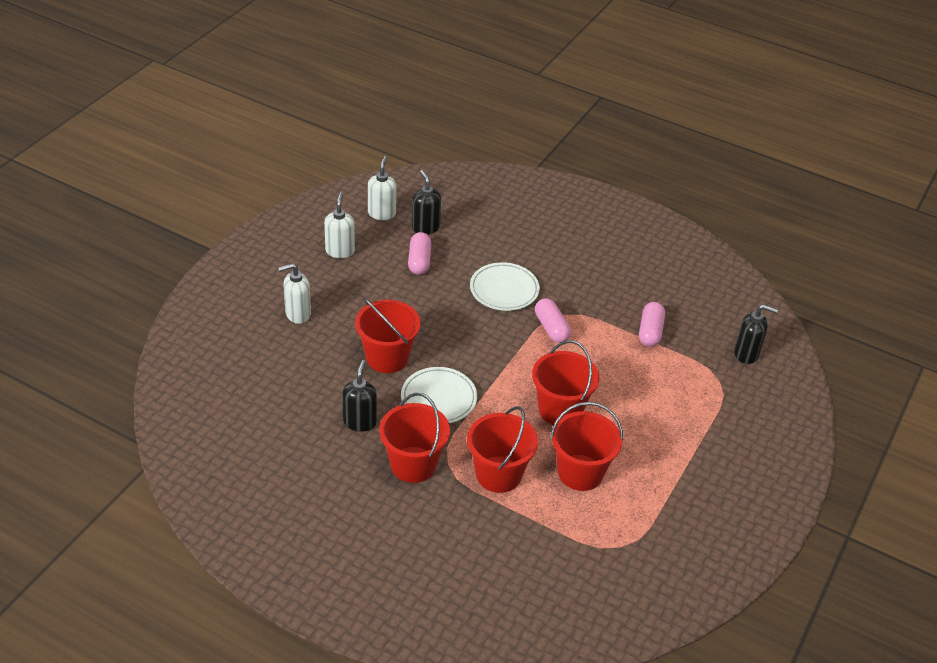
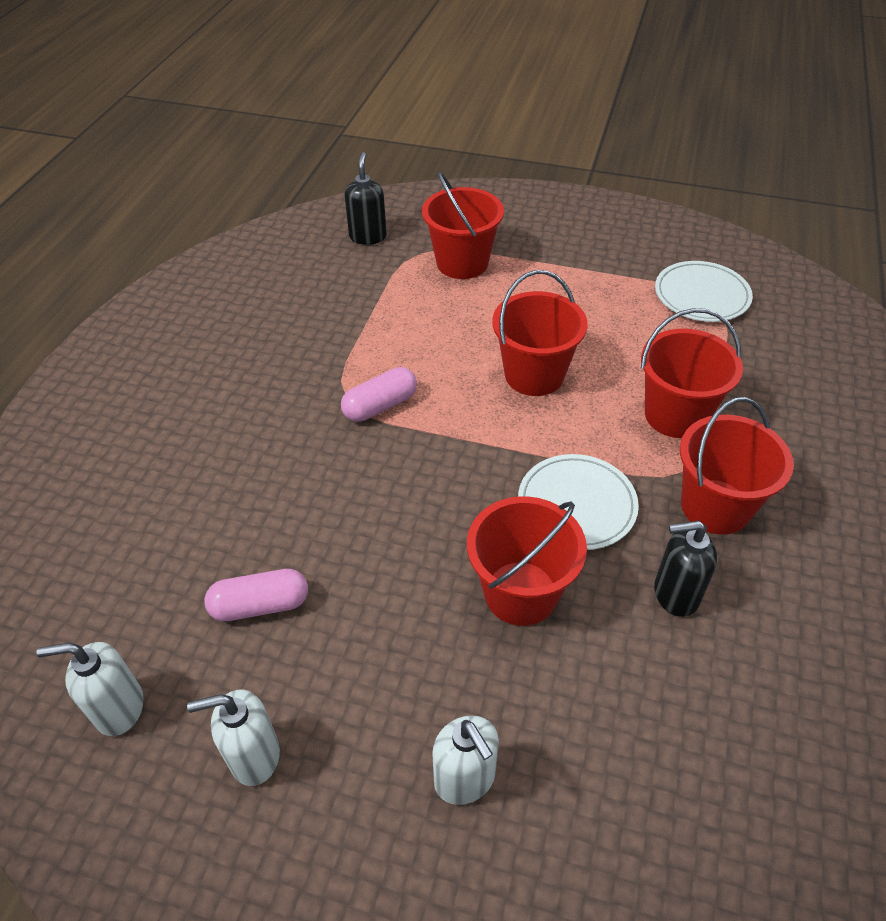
camera: 100 degrees left, 5 degrees up
black soap dispenser [412,170,441,234] -> none
white plate [470,262,540,311] -> white plate moved to [655,261,753,322]
red bucket [550,402,623,491] -> red bucket moved to [422,171,504,279]
pink capsule [639,302,665,347] -> none

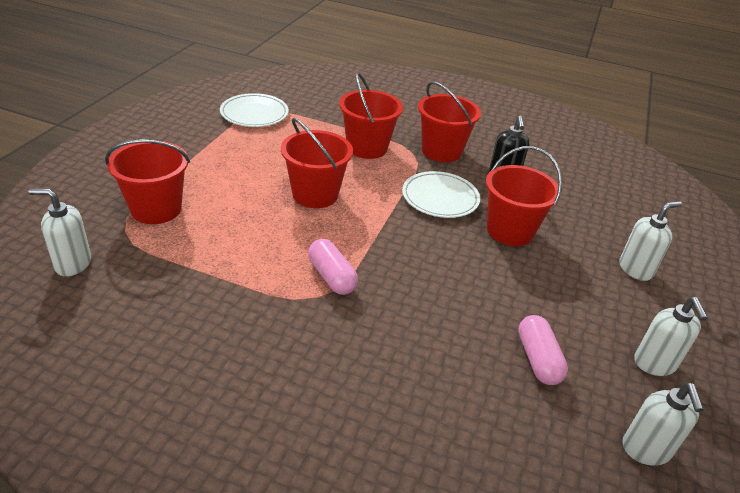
camera: 90 degrees left, 10 degrees down
black soap dispenser [344,152,387,245] -> white soap dispenser [28,188,91,276]

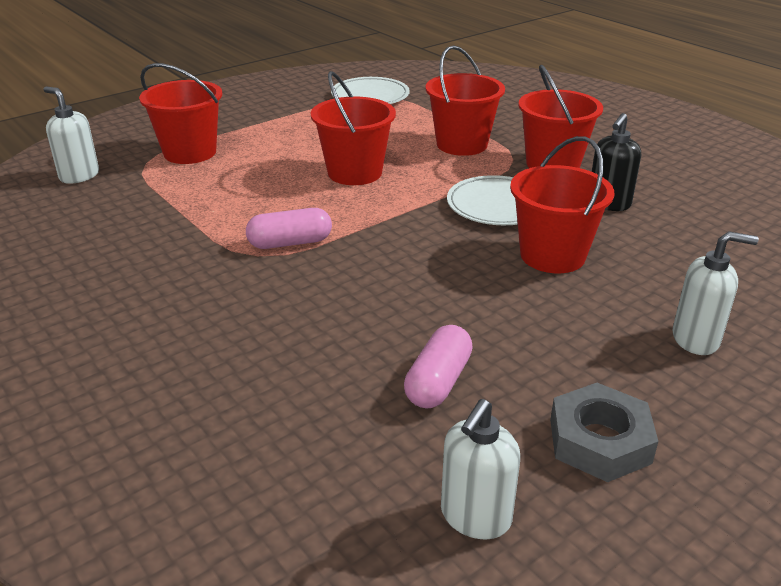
camera: 35 degrees right, 5 degrees down
pink capsule [308,239,358,295] -> pink capsule turned 75 degrees clockwise [246,208,332,249]
white soap dispenser [634,297,708,376] -> grey nut [550,383,658,482]

